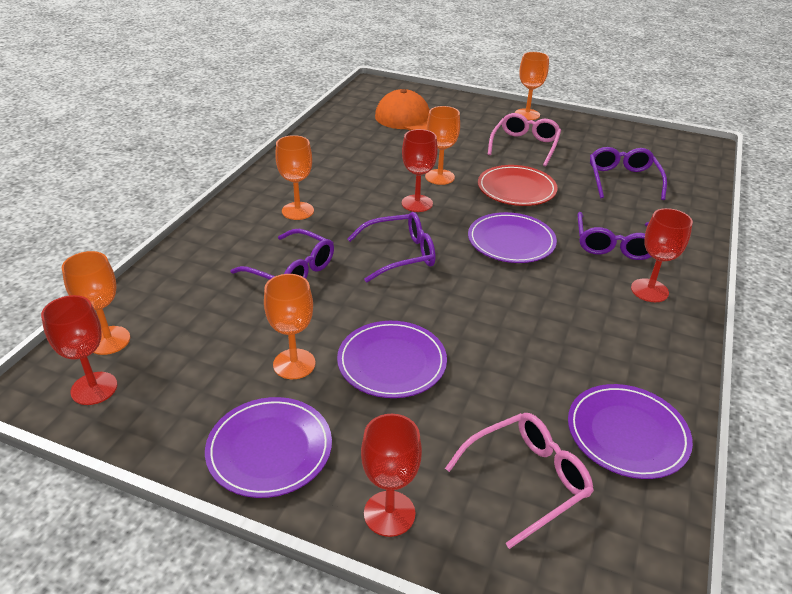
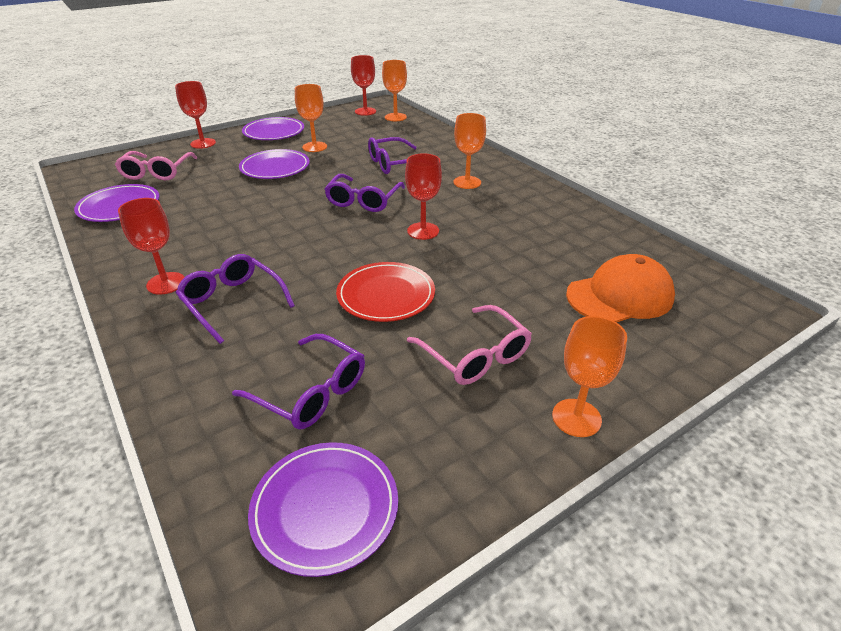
camera: 125 degrees right, 0 degrees up
orange goblet [425,106,460,185] -> none
purple plate [468,212,557,263] -> purple plate moved to [248,442,398,577]

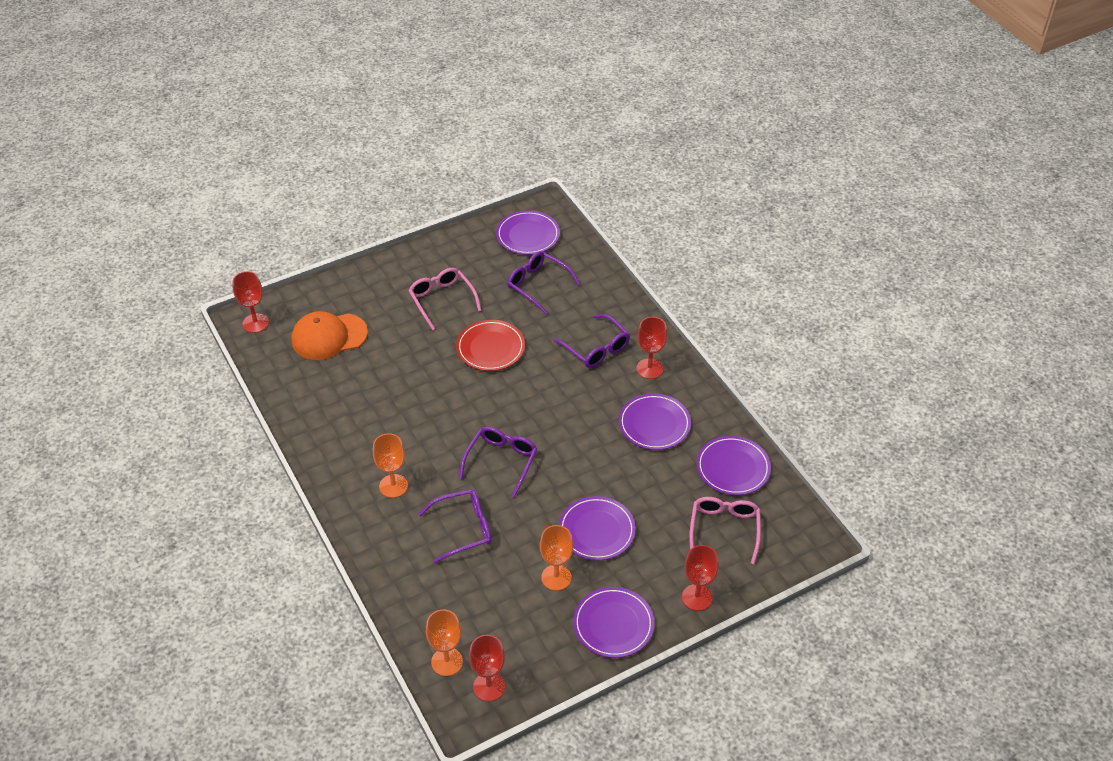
camera: 175 degrees left, 10 degrees up
red goblet [405,153,442,240] -> red goblet moved to [232,271,269,333]
orange goblet [552,316,627,437] -> none
none -> purple plate [619,393,691,450]

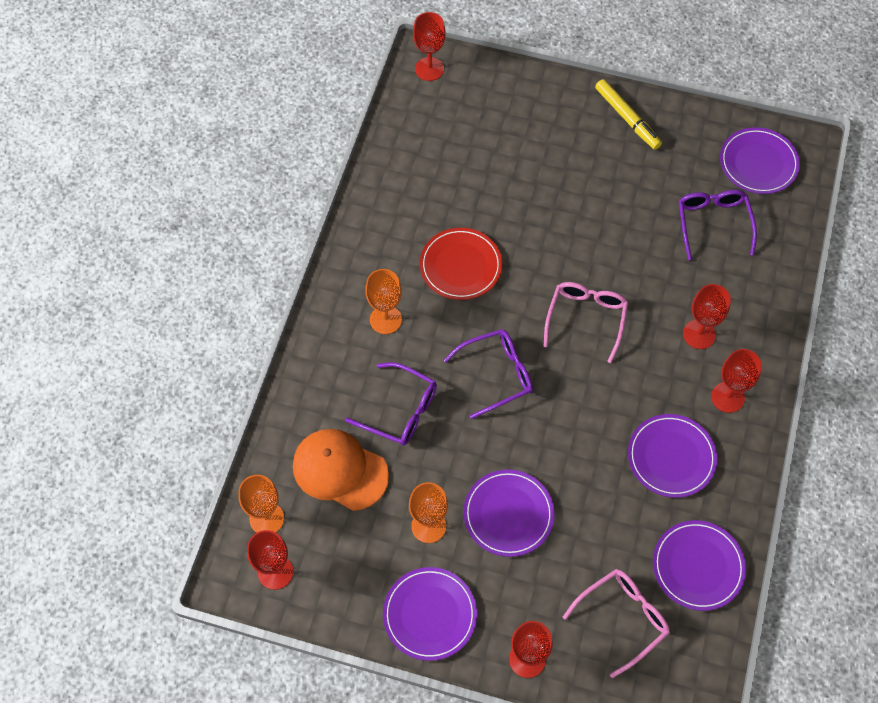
camera: 45 degrees right, 15 degrees up
orange cap [292,311,368,360] -> orange cap moved to [293,429,389,511]
pink glasses [408,268,482,330] -> pink glasses moved to [543,282,628,363]
red plate [456,320,525,371] -> red plate moved to [420,228,502,300]
purple glasses [553,314,630,368] -> red goblet [683,284,731,349]
none -> yellow marker [595,79,662,150]

